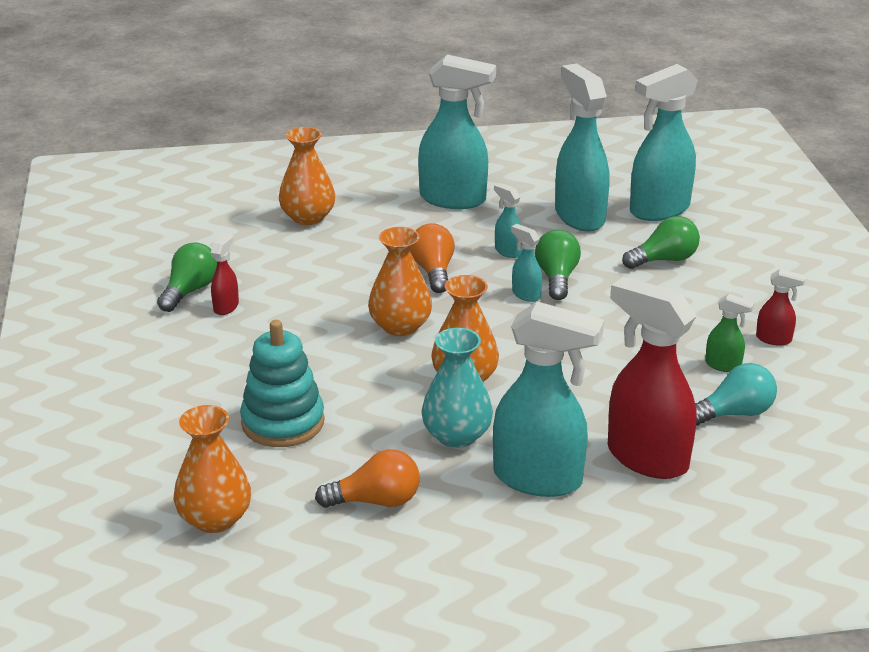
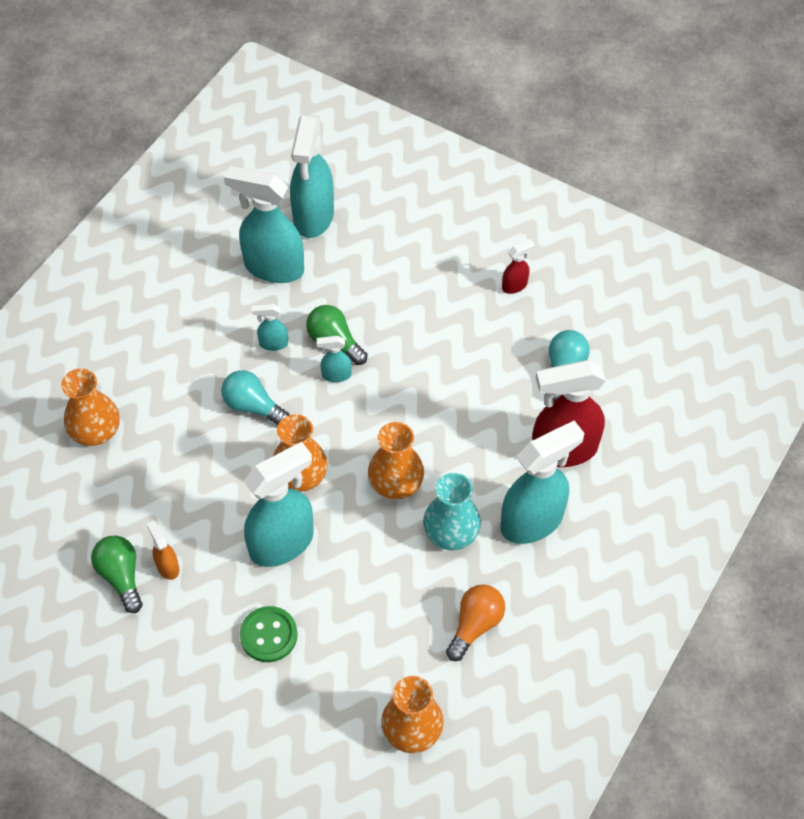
camera: 50 degrees left, 25 degrees up
red spray bottle [211,234,239,315] -> orange spray bottle [146,521,179,580]
turquoise stacking toy [240,320,325,447] -> none
orange light bulb [410,223,455,293] -> turquoise light bulb [221,370,290,425]
turquoise spray bottle [418,54,496,209] -> turquoise spray bottle moved to [243,442,314,567]
green light bulb [622,216,700,269] -> none
green spray bottle [705,294,755,372] -> none
none -> green button [240,606,298,662]

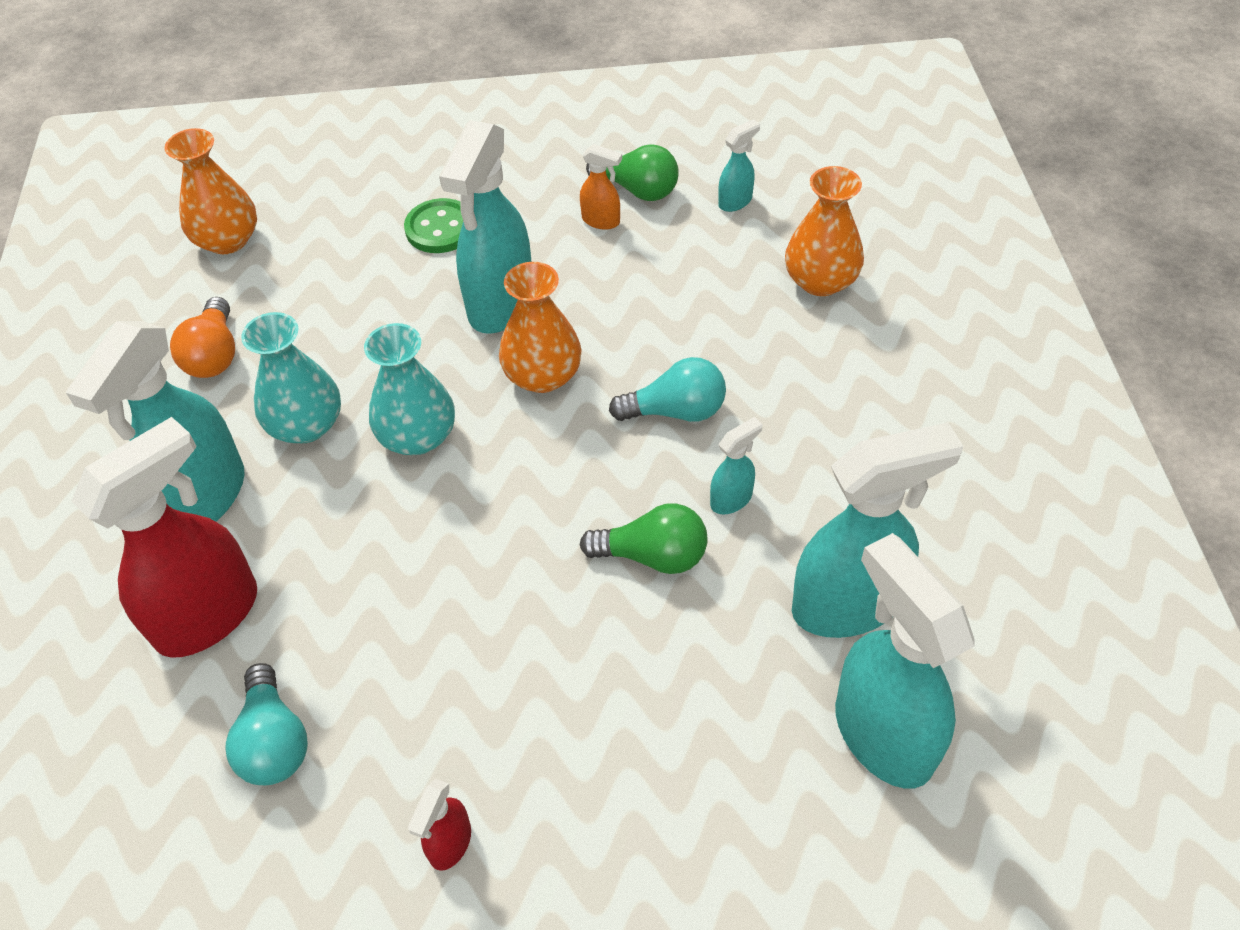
camera: 145 degrees right, 5 degrees down
turquoise spray bottle [317,336,352,382] -> turquoise spray bottle moved to [718,119,760,212]
orange vase [368,422,424,499] -> turquoise vase [364,323,455,455]

